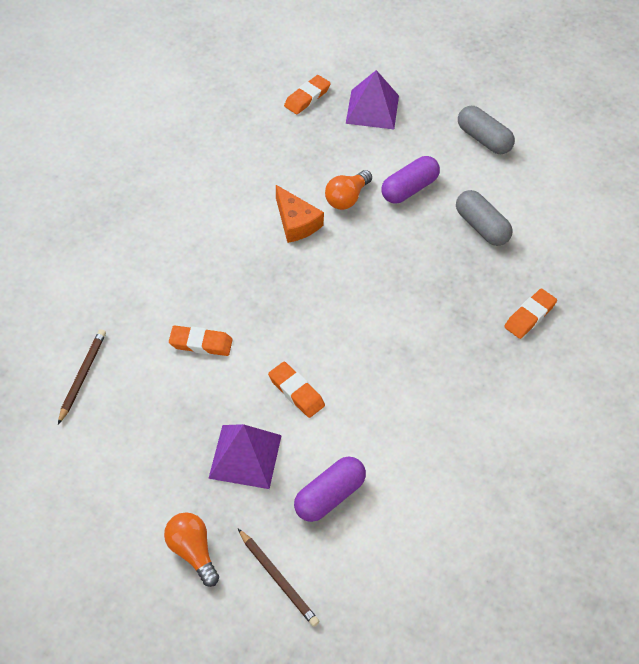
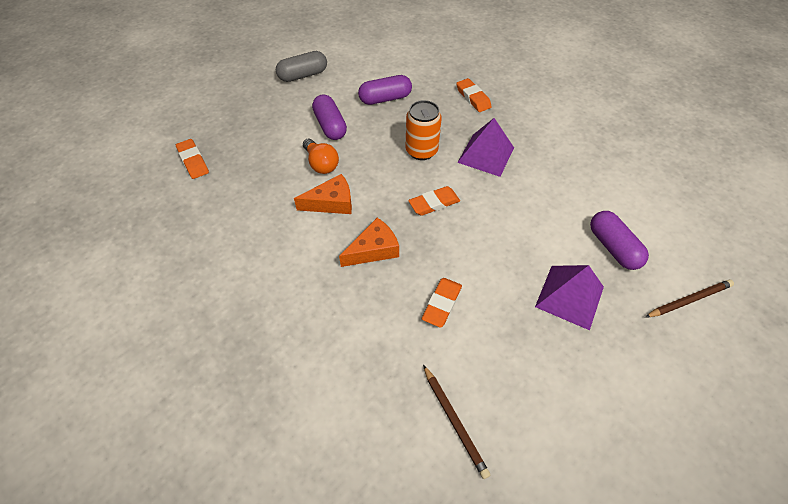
camera: 70 degrees left, 0 degrees up
brown pencil [58,329,106,424] -> brown pencil turned 150 degrees counterclockwise [423,365,490,479]
orange light bulb [164,512,219,587] -> none
orange eraser [268,362,325,418] -> orange eraser moved to [408,186,460,216]
purple pyramid [346,70,399,129] -> purple pyramid moved to [457,118,514,177]
grey capsule [456,190,513,246] -> purple capsule [358,75,412,105]
none -> orange cheese [339,218,399,267]
none -> orange can [406,100,441,160]

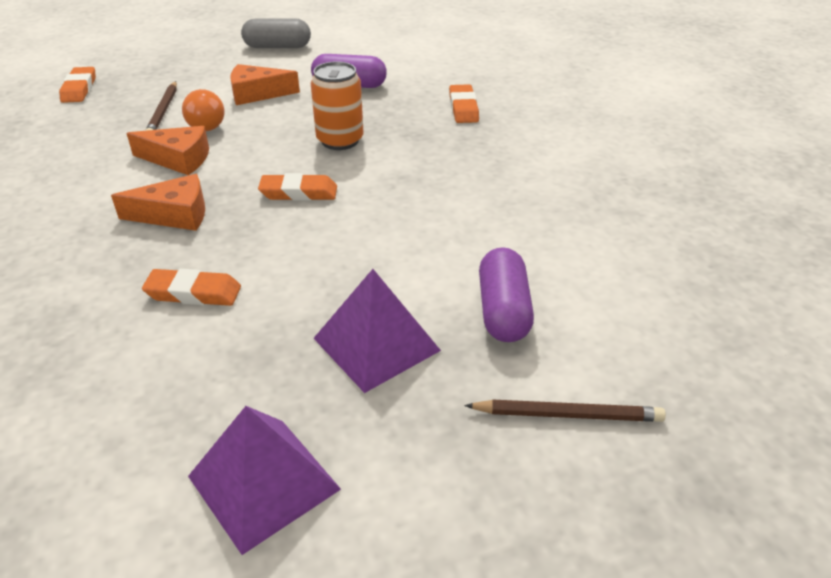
camera: 25 degrees right, 15 degrees down
purple capsule [312,94,347,140] -> orange cheese [230,64,300,105]
orange eraser [422,278,462,328] -> orange eraser turned 45 degrees clockwise [142,269,241,306]
brown pencil [423,365,490,479] -> brown pencil moved to [145,81,177,131]
purple pyramid [457,118,514,177] -> purple pyramid moved to [188,406,341,555]

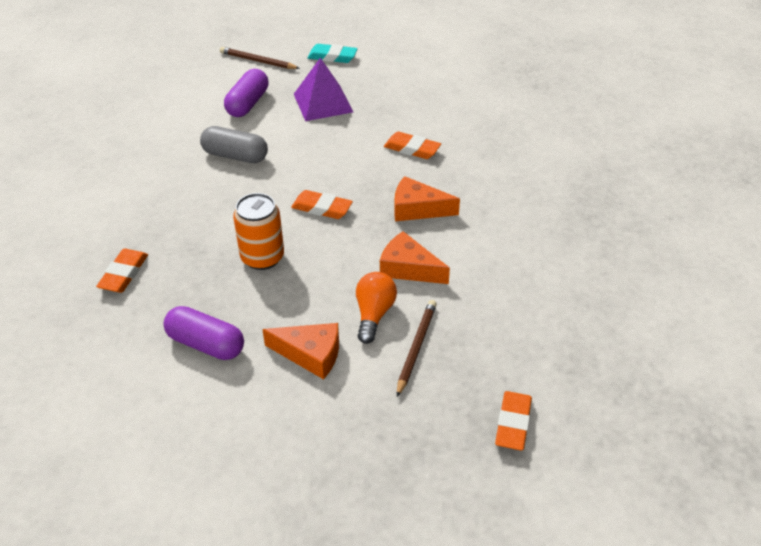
camera: 160 degrees left, 5 degrees up
purple pyramid [188,406,341,555] -> none
grey capsule [241,18,311,48] -> grey capsule moved to [200,126,268,163]
none -> turquoise eraser [307,44,358,63]

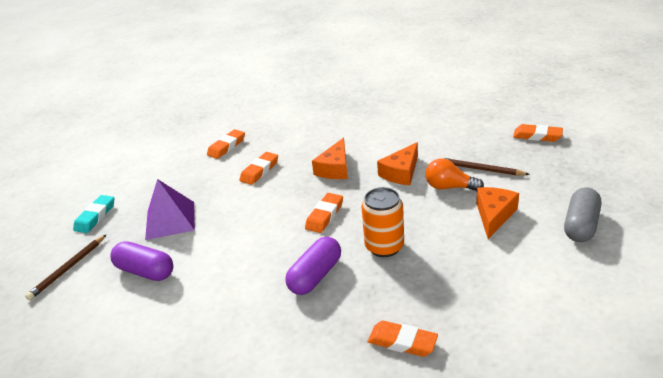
camera: 80 degrees left, 10 degrees down
purple capsule [163,306,244,360] -> purple capsule moved to [285,237,341,295]
grey capsule [200,126,268,163] -> grey capsule moved to [564,187,601,242]
none -> orange eraser [207,129,245,159]

